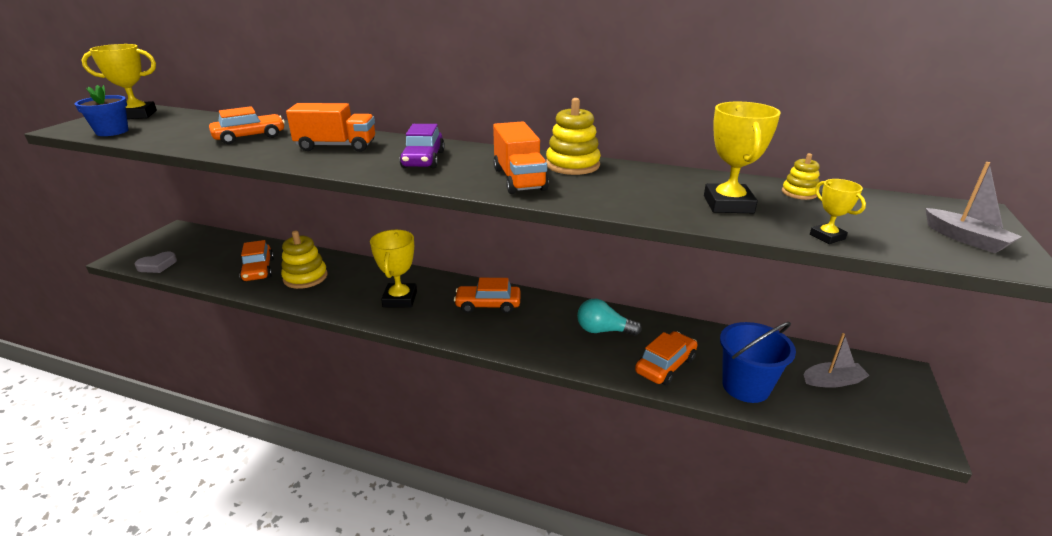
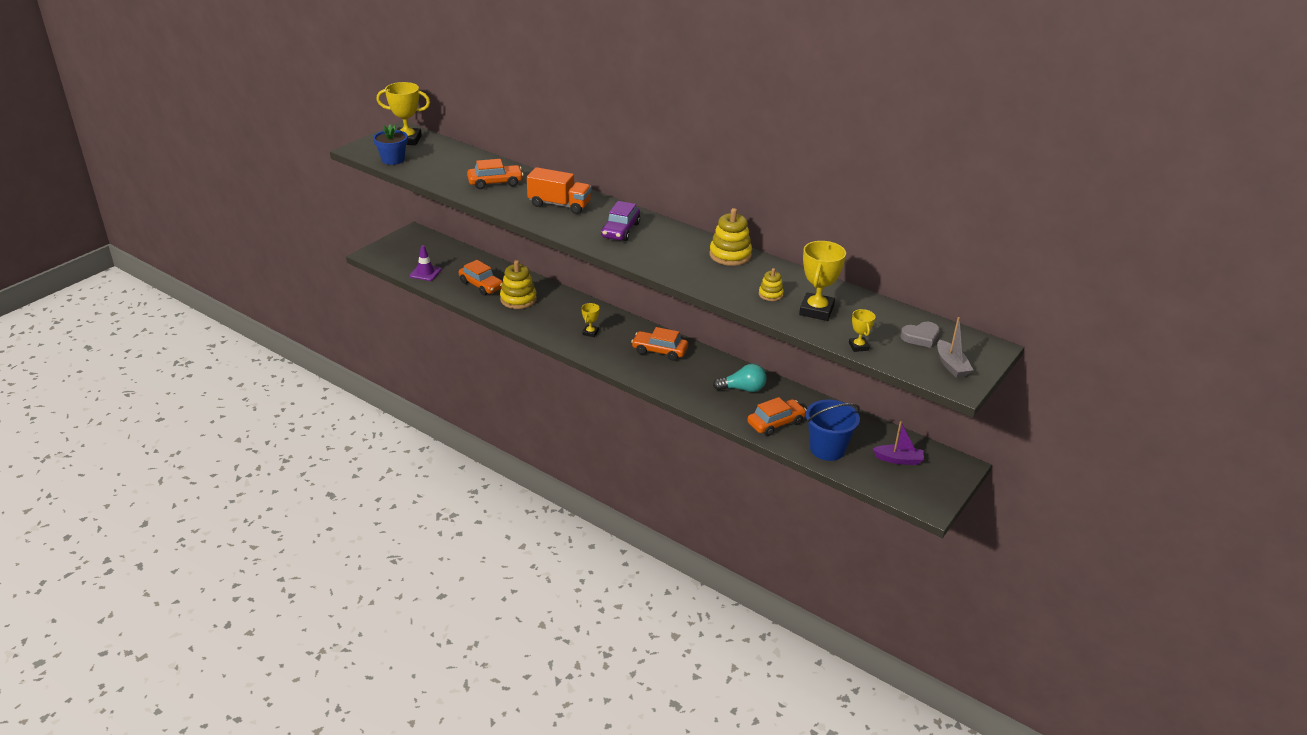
camera: 15 degrees right, 5 degrees up
grey heart [135,252,177,273] -> grey heart moved to [900,322,940,348]
orange car [239,240,274,282] -> orange car turned 45 degrees counterclockwise [459,260,503,296]
yellow trophy [370,230,417,308] -> yellow trophy [581,303,599,337], size x0.52
orange truck [493,121,549,194] -> none
turquoise light bulb [577,299,642,336] -> turquoise light bulb turned 150 degrees clockwise [713,364,767,392]
yellow stacking toy [782,153,820,200] -> yellow stacking toy moved to [759,268,784,301]
grey boat [803,333,870,388] -> purple boat [873,421,924,465]
none -> purple traffic cone [410,245,441,281]

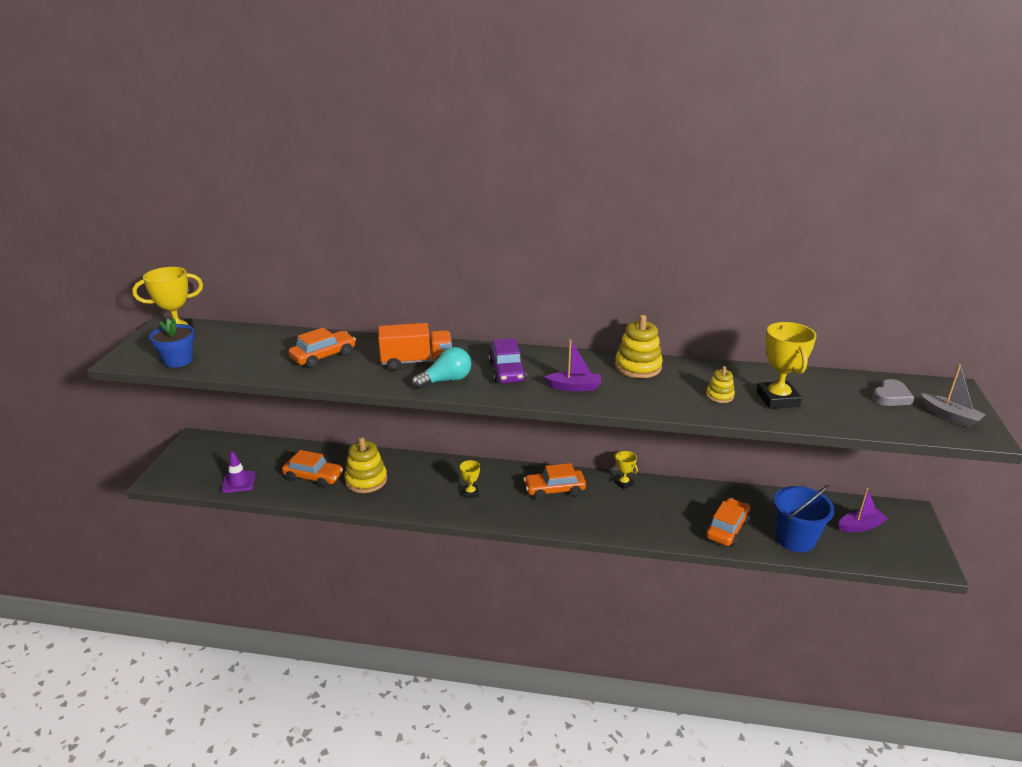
camera: 25 degrees left, 5 degrees down
turquoise light bulb [713,364,767,392] -> turquoise light bulb moved to [412,347,471,389]
yellow trophy [849,309,875,352] -> yellow trophy moved to [614,451,638,489]
none -> purple boat [544,339,601,391]

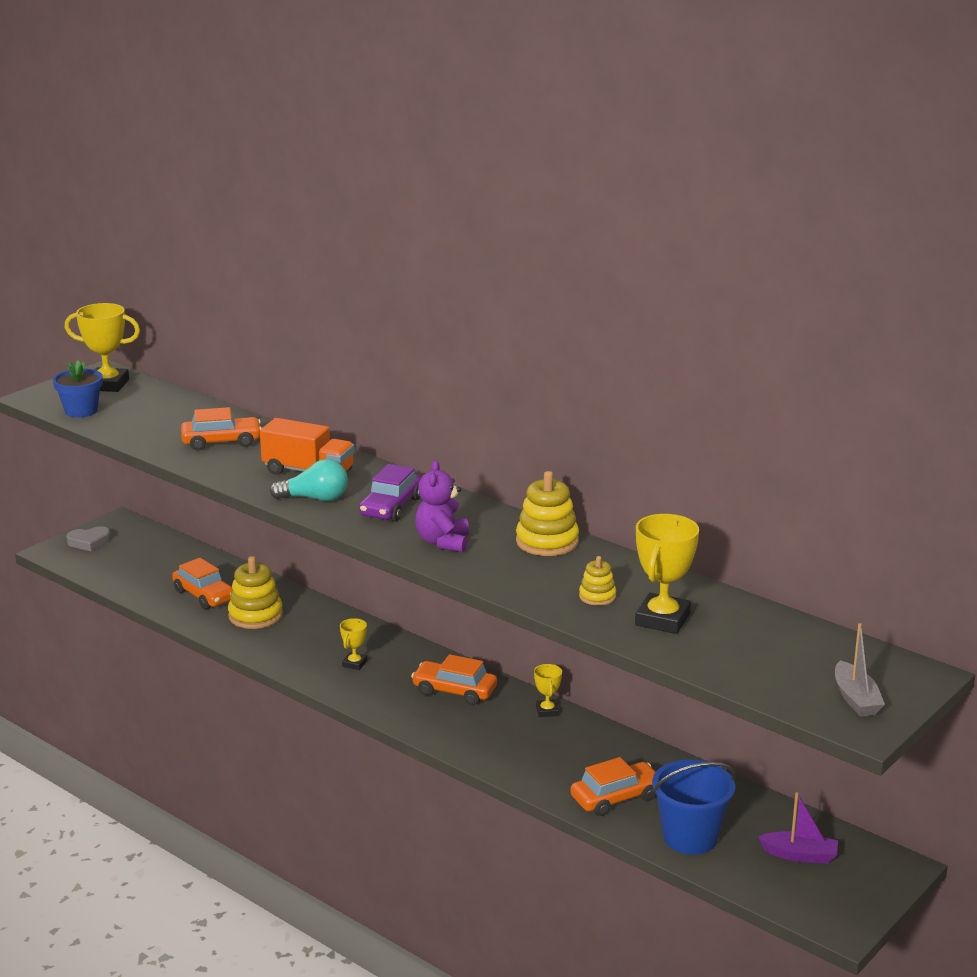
camera: 30 degrees right, 5 degrees down
purple traffic cone [222,451,255,493] -> none
purple boat [544,339,601,391] -> purple teddy bear [415,460,469,552]
grey heart [872,379,915,406] -> grey heart moved to [66,526,111,551]

